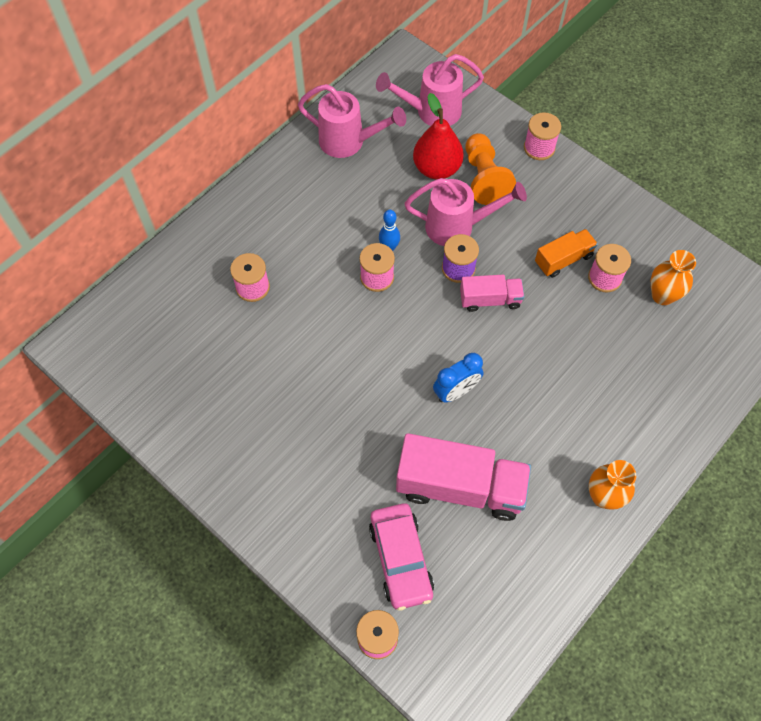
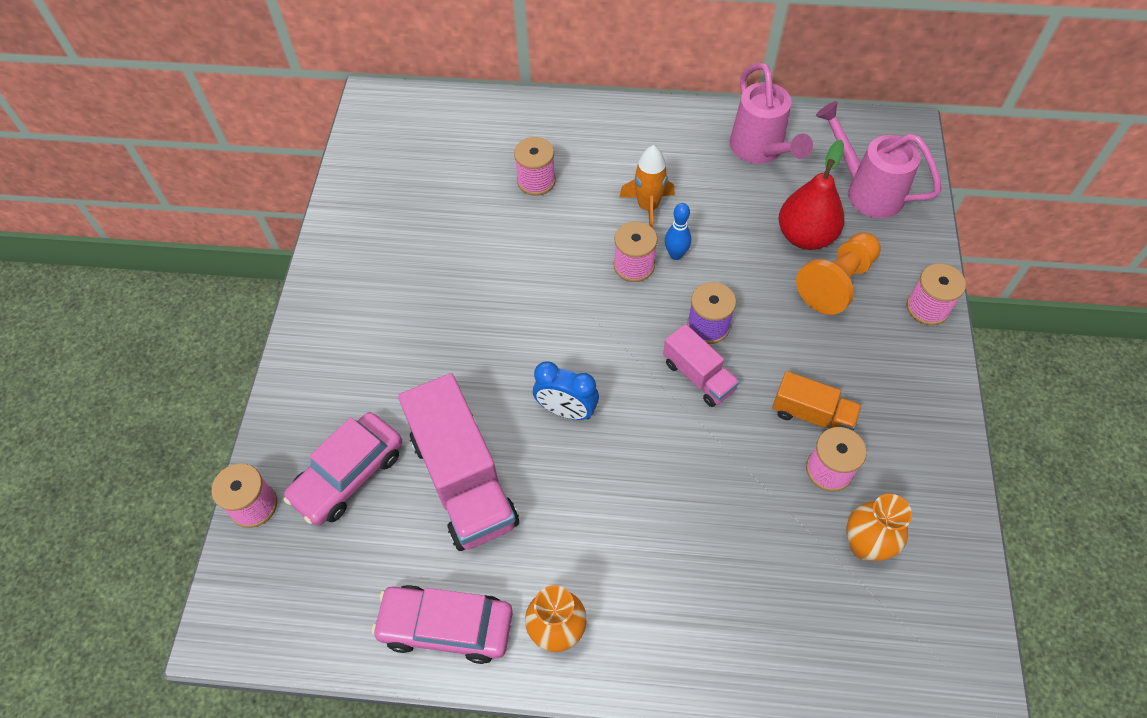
camera: 55 degrees right, 5 degrees down
pink watering can [405,178,527,246] -> none
none -> pink car [372,585,513,664]
none -> orange rocket [619,145,675,228]

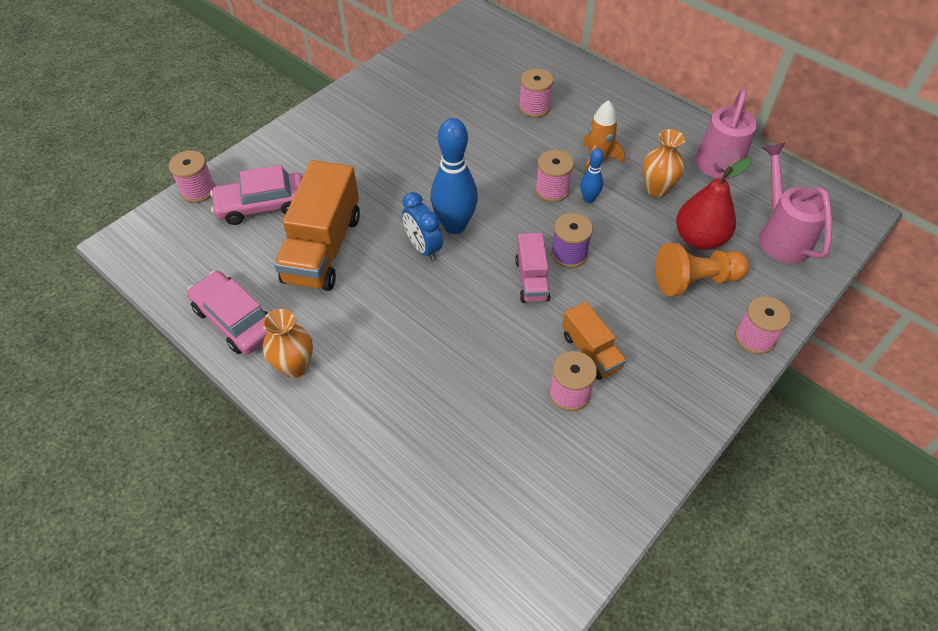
camera: 35 degrees right, 5 degrees down
pink truck [398,373,519,551] -> orange truck [274,160,360,291]
orange vase [847,494,912,561] -> orange vase moved to [643,129,685,197]
none -> blue bowling pin [431,118,478,234]

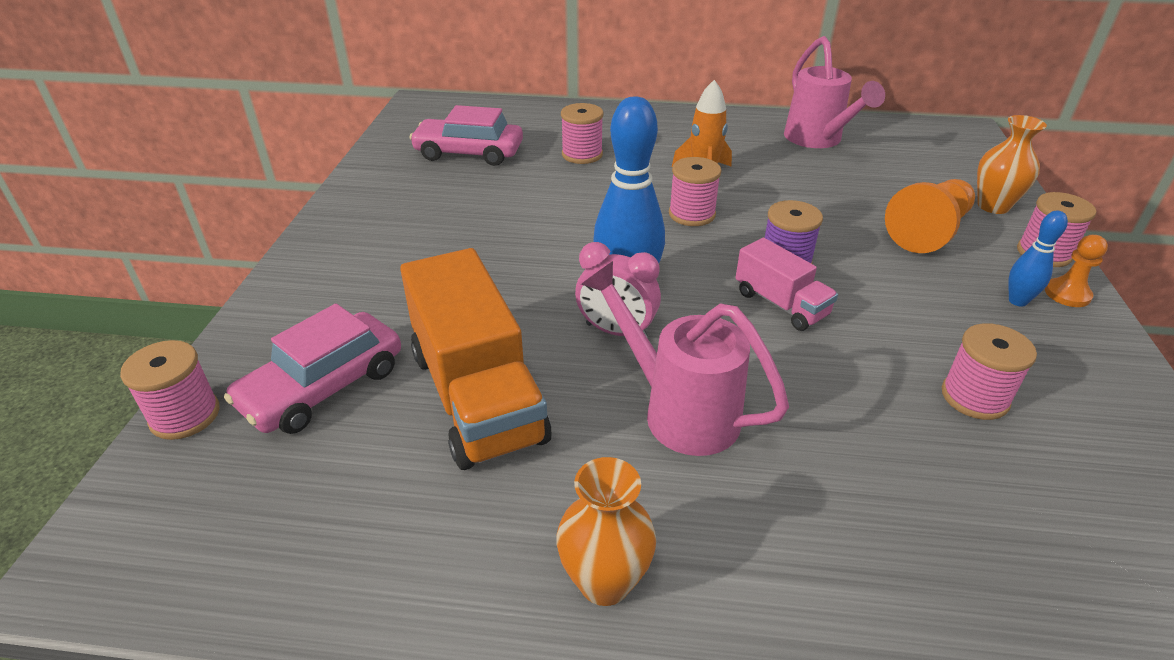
camera: 35 degrees left, 15 degrees down
pink car [187,271,268,354] -> pink car moved to [409,105,523,166]
blue clock [402,192,443,261] -> pink clock [575,242,661,337]
orange truck [562,302,627,380] -> none
blue bowling pin [580,148,604,203] -> blue bowling pin moved to [1008,211,1068,307]
orange vase [643,129,685,197] -> orange vase moved to [977,115,1047,214]
red pear [676,158,752,250] -> none
pink watering can [759,143,832,264] -> pink watering can moved to [581,261,789,456]
none -> orange pawn [1045,235,1108,307]

